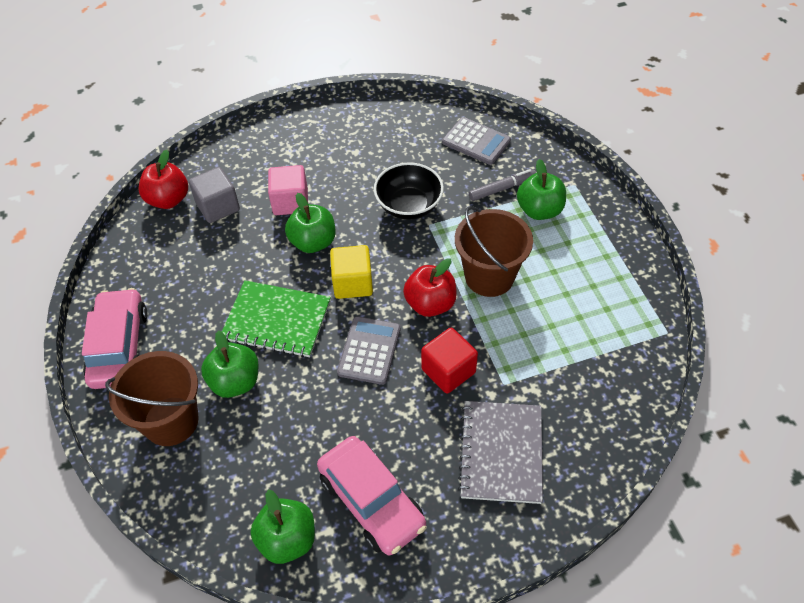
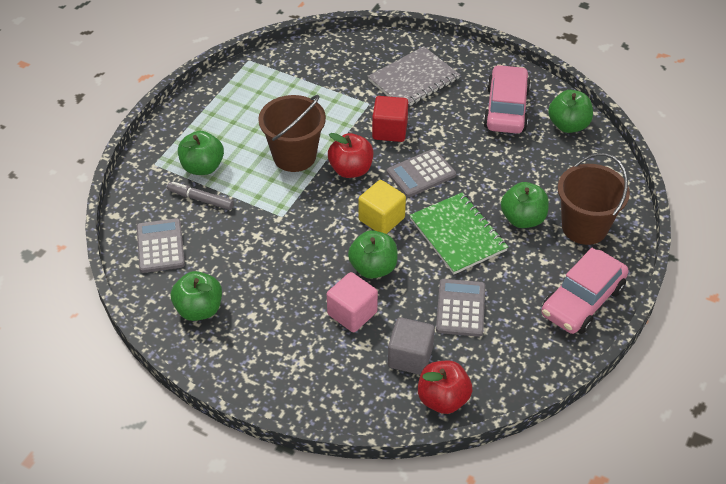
camera: 135 degrees left, 5 degrees down
black bowl [374,162,444,220] -> none
none -> green apple [171,271,222,321]
none -> grey calculator [436,279,485,337]

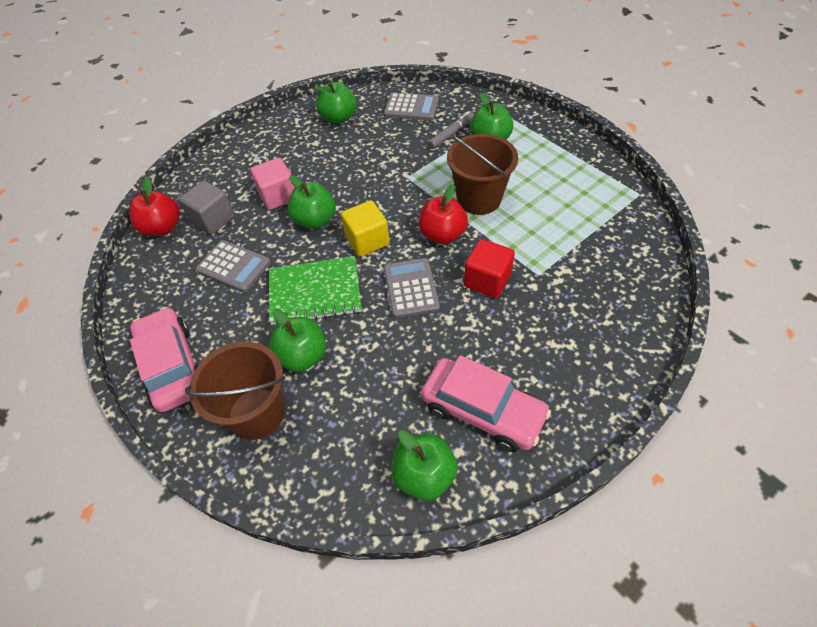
camera: 115 degrees right, 5 degrees up
grey notebook [368,46,460,108] -> none

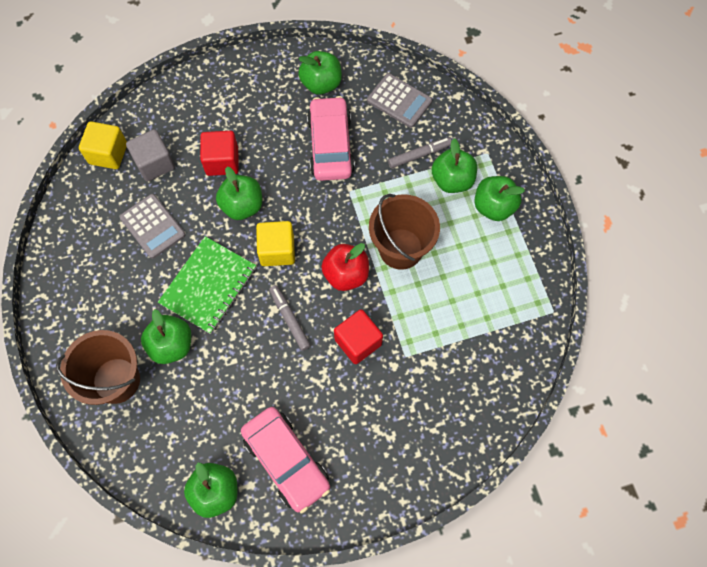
camera: 20 degrees right, 15 degrees up
red apple [129,178,180,236] -> yellow cube [79,121,127,169]
pink car [130,307,198,412] -> pink car moved to [307,96,355,181]
pink cube [251,158,295,210] -> red cube [200,131,239,176]
green notebook [269,256,362,325] -> green notebook turned 75 degrees counterclockwise [158,236,256,334]
grey calculator [384,258,440,318] -> grey marker [269,285,311,351]
none -> green apple [474,176,525,221]

